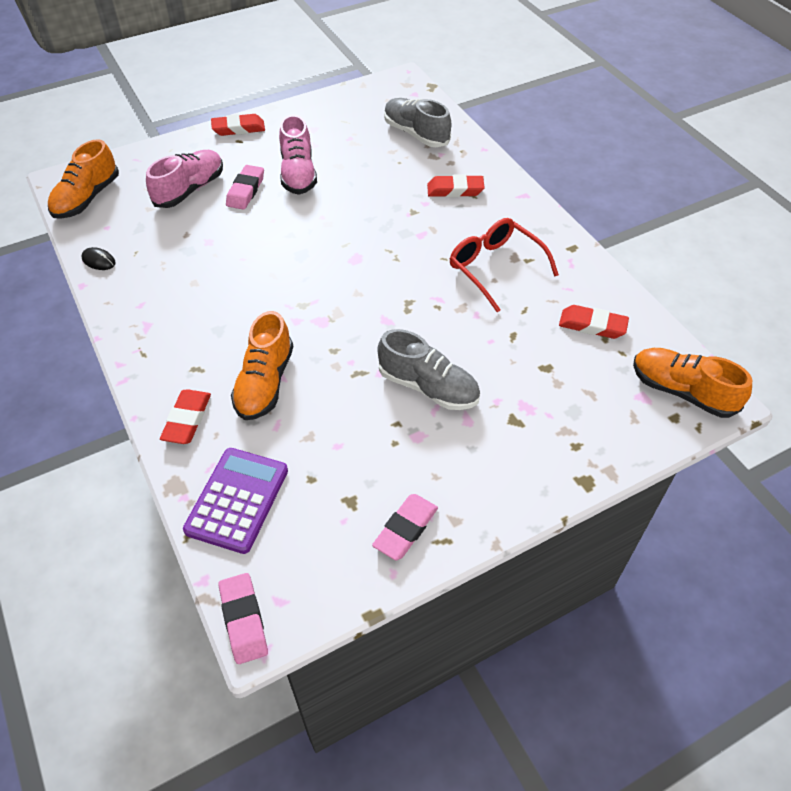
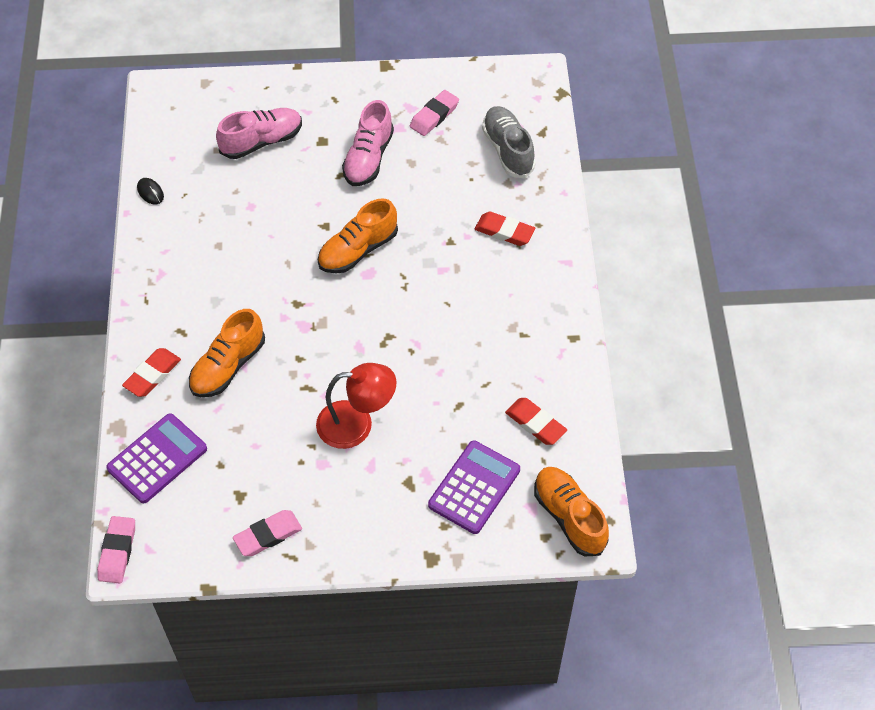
camera: 25 degrees right, 5 degrees up
orange shoe [48,139,119,219] -> orange shoe moved to [318,198,398,273]
red eraser [211,114,265,136] -> none
pink eraser [226,165,264,210] -> pink eraser moved to [410,90,459,136]
grey shoe [377,329,480,410] -> red lamp [316,363,396,449]
red glasses [450,218,559,312] -> none
none -> purple calculator [428,441,520,534]

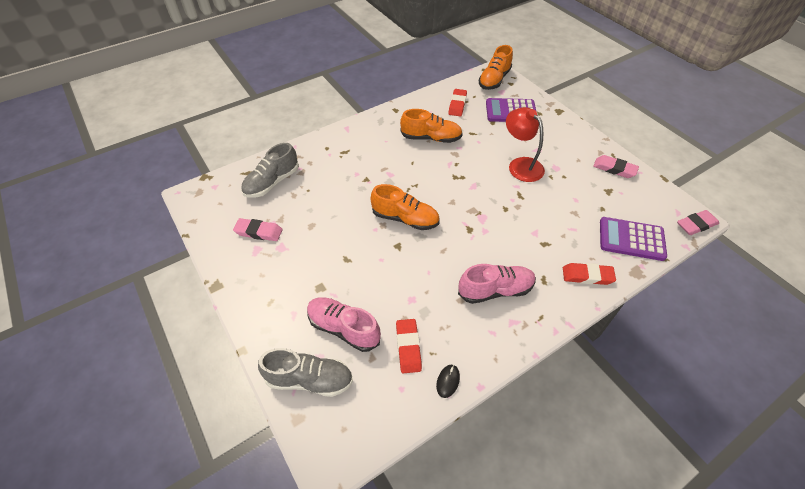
camera: 120 degrees left, 5 degrees down
orange shoe [189,309,265,397] -> orange shoe moved to [400,109,463,143]
pink shoe [342,100,394,186] -> pink shoe moved to [458,264,536,304]
red eraser [475,212,535,246] -> red eraser moved to [396,319,422,373]
none -> grey shoe [258,348,353,397]

